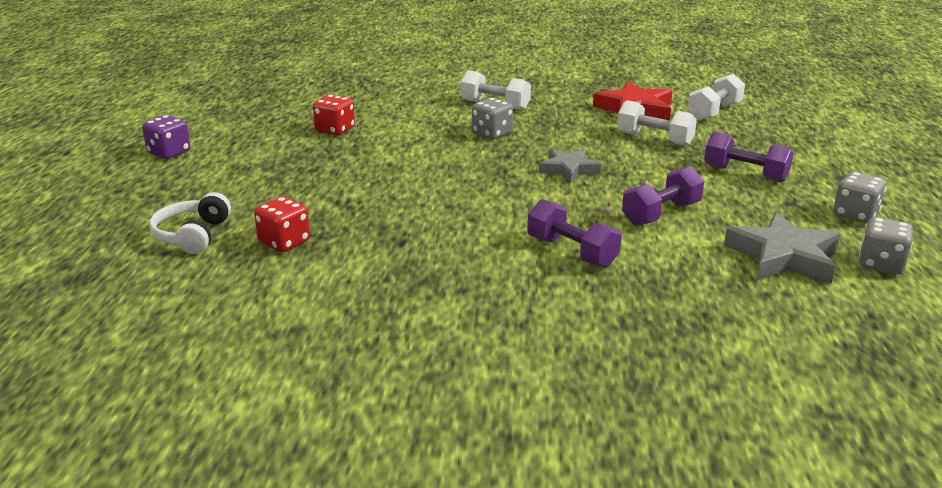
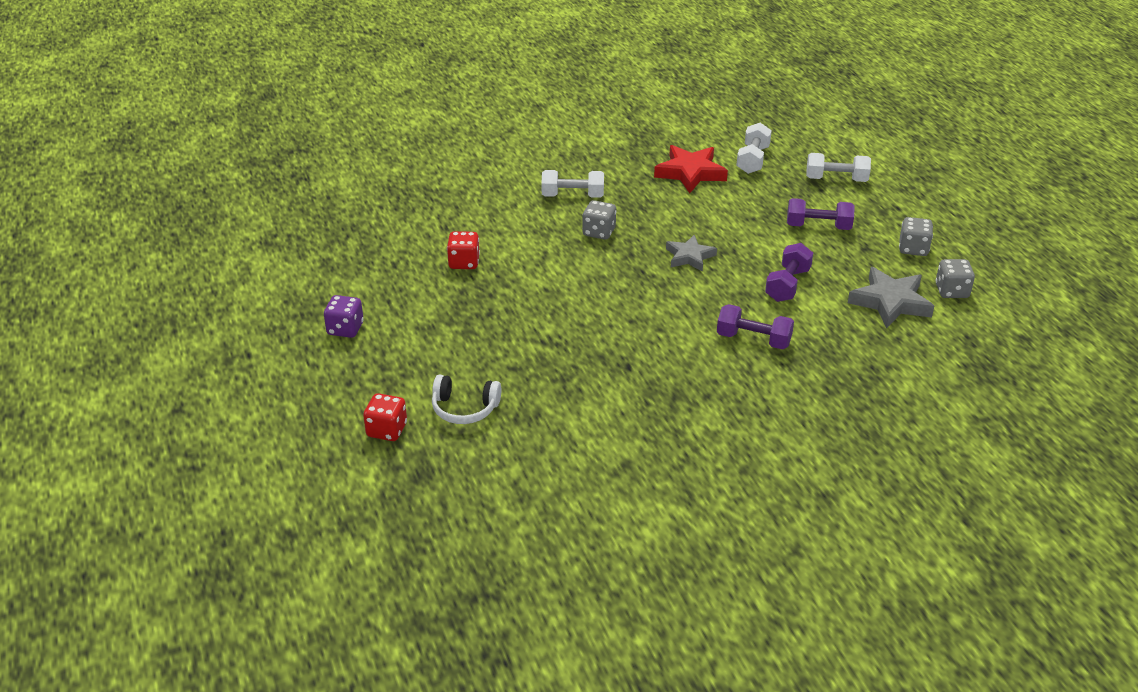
camera: 25 degrees left, 10 degrees up
white headphones [149,192,231,254] -> white headphones turned 60 degrees counterclockwise [432,375,501,424]
red dice [254,197,310,252] -> red dice moved to [363,393,407,441]
white dumbbell [617,100,697,146] -> white dumbbell moved to [806,153,871,182]

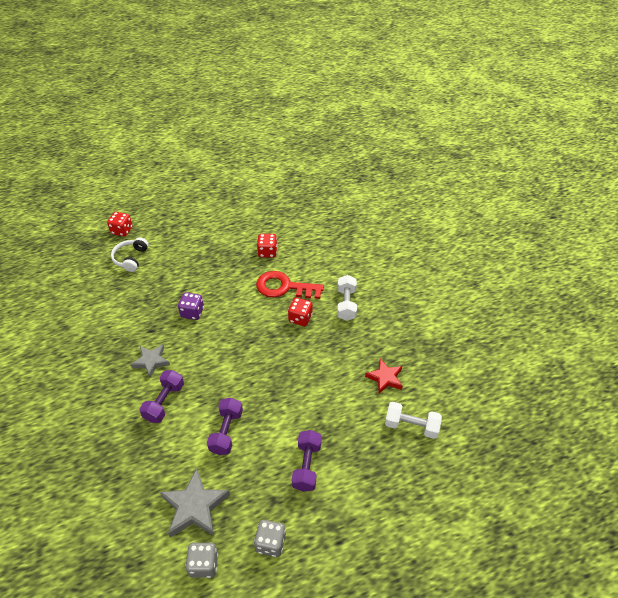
camera: 90 degrees right, 10 degrees up
purple dice [324,295,364,338] -> purple dice moved to [178,292,204,320]
grey dice [582,200,616,240] -> red dice [288,297,312,326]
red star [654,145,728,193] -> red star [365,359,403,394], size x0.65
grey star [666,235,717,272] -> grey star moved to [130,344,170,378]
purple dumbbell [765,243,813,302] -> purple dumbbell turned 75 degrees clockwise [207,398,243,455]
white dumbbell [806,153,871,182] -> none
none -> red key [256,271,324,299]

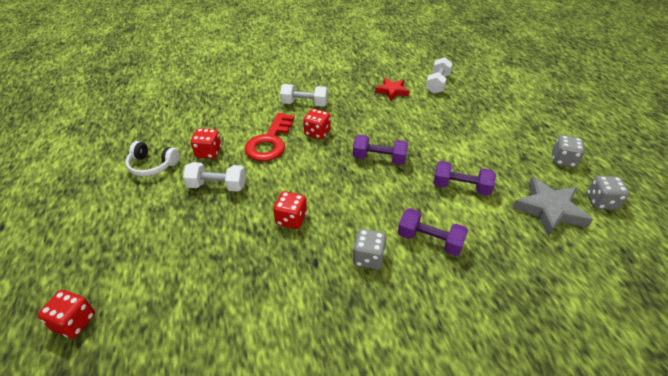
camera: 85 degrees left, 5 degrees down
white headphones [111,237,149,272] -> white headphones moved to [125,141,179,176]
grey star [130,344,170,378] -> grey dice [353,229,386,270]
purple dice [178,292,204,320] -> red dice [273,191,307,229]
purple dumbbell [292,430,322,492] -> purple dumbbell moved to [353,135,408,165]
none -> white dumbbell [183,162,246,192]

